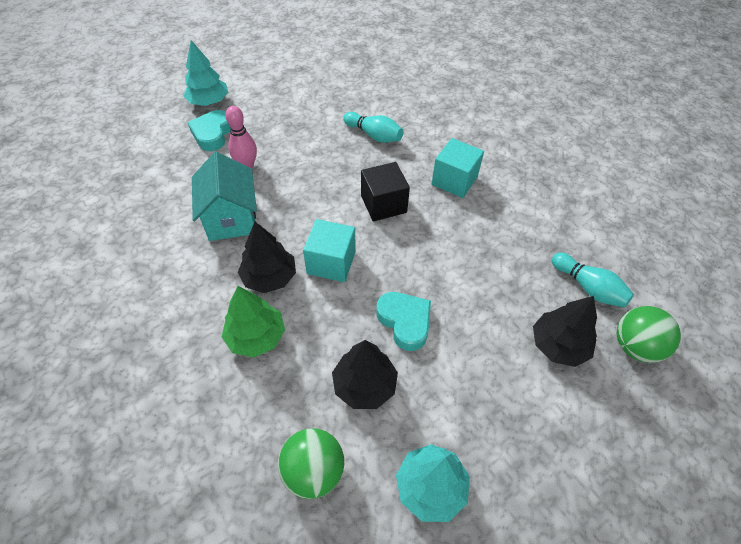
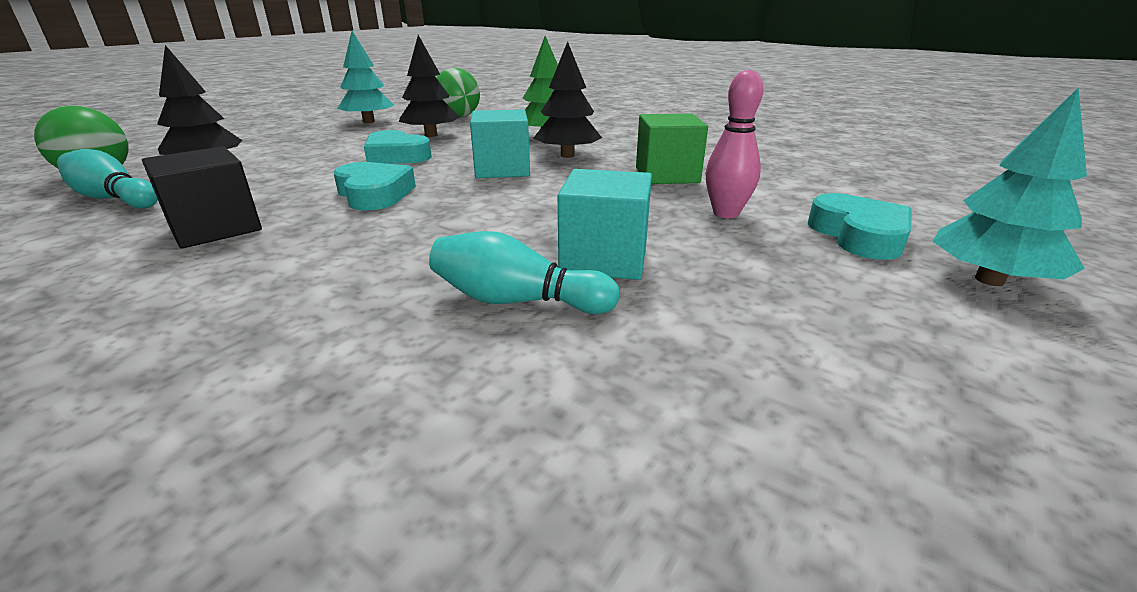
camera: 160 degrees right, 25 degrees down
turquoise house [192,152,257,241] -> green cube [636,114,708,184]
black cube [361,162,410,221] -> black cube moved to [142,146,262,249]
turquoise cube [432,138,484,198] -> turquoise cube moved to [558,169,652,280]
none -> turquoise heart [334,162,416,210]

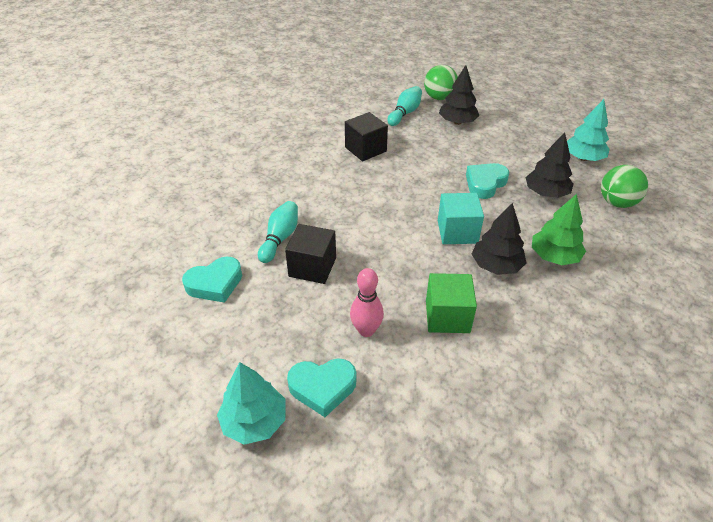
camera: 95 degrees right, 15 degrees up
turquoise heart [334,162,416,210] -> turquoise heart moved to [182,257,242,303]
turquoise cube [558,169,652,280] -> black cube [285,224,336,284]

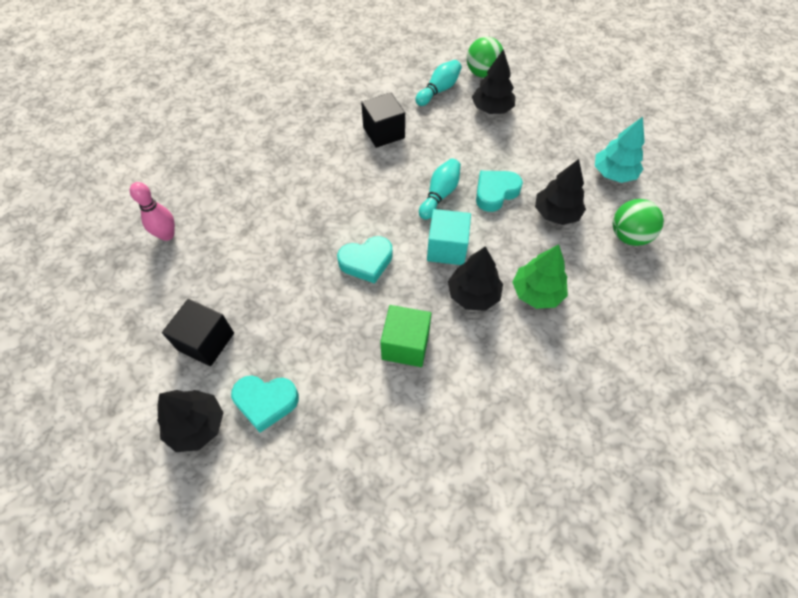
camera: 10 degrees right, 15 degrees up
turquoise heart [182,257,242,303] -> turquoise heart moved to [337,236,393,284]
turquoise tree [217,362,285,445] -> black tree [157,390,224,452]
turquoise bowling pin [258,201,298,263] -> turquoise bowling pin moved to [419,158,461,220]
black cube [285,224,336,284] -> black cube moved to [162,299,234,366]
pink bowling pin [350,268,384,337] -> pink bowling pin moved to [130,182,175,241]

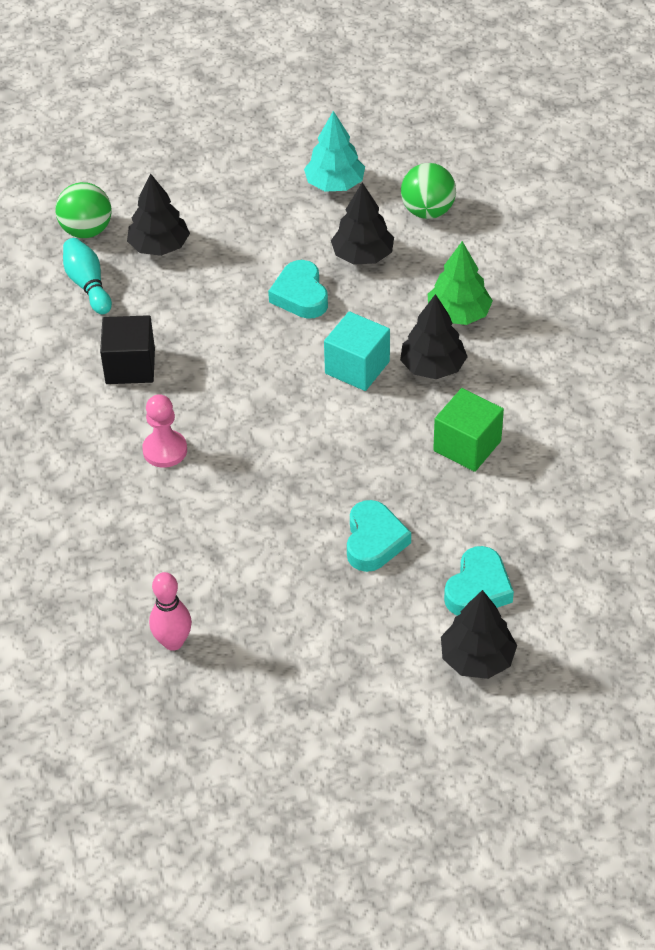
camera: 65 degrees left, 10 degrees down
black cube [162,299,234,366] -> none
turquoise heart [337,236,393,284] -> turquoise heart moved to [347,500,411,572]
turquoise bowling pin [419,158,461,220] -> none
none -> pink pawn [142,394,187,468]

